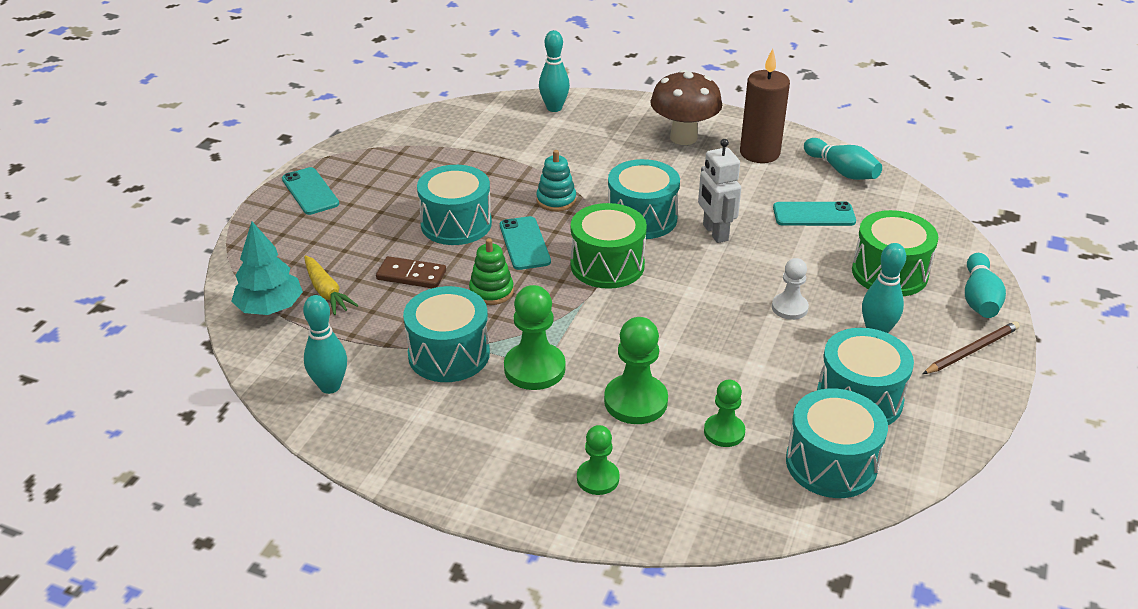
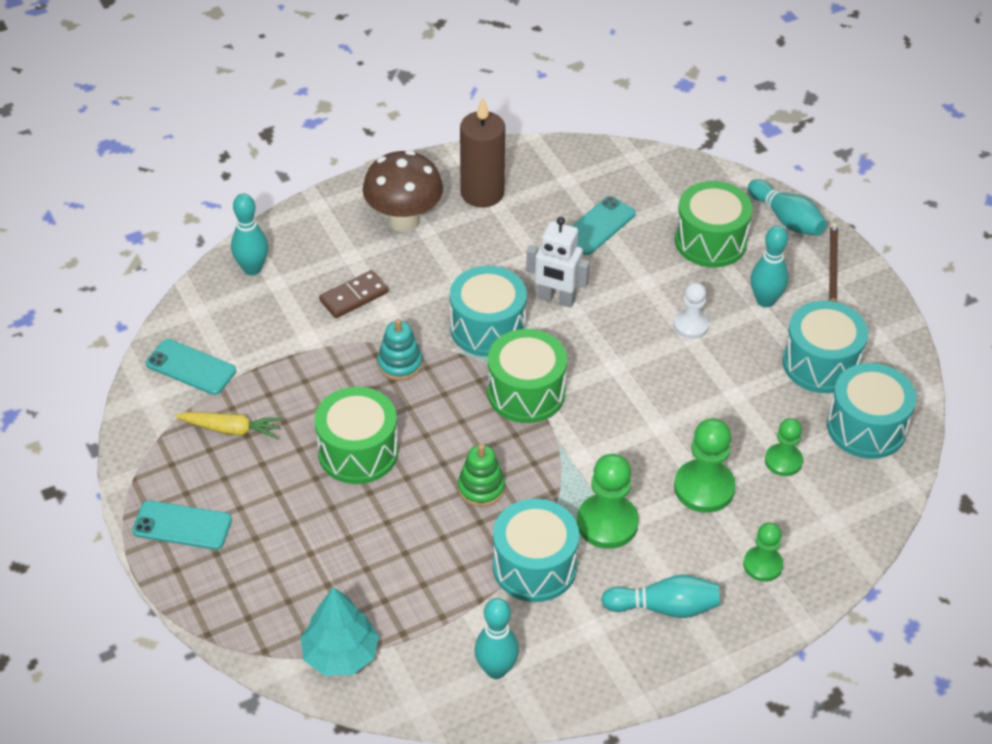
camera: 50 degrees left, 10 degrees up
yellow carrot [304,255,358,315] -> yellow carrot moved to [175,412,283,439]
brown domino [376,256,446,288] -> brown domino moved to [319,270,388,318]
turquoise drum [417,165,492,245] -> green drum [315,387,398,484]
turquoise phone [500,216,551,270] -> turquoise phone moved to [146,339,236,395]
turquoise bowling pin [804,138,882,180] -> turquoise bowling pin moved to [601,575,720,618]

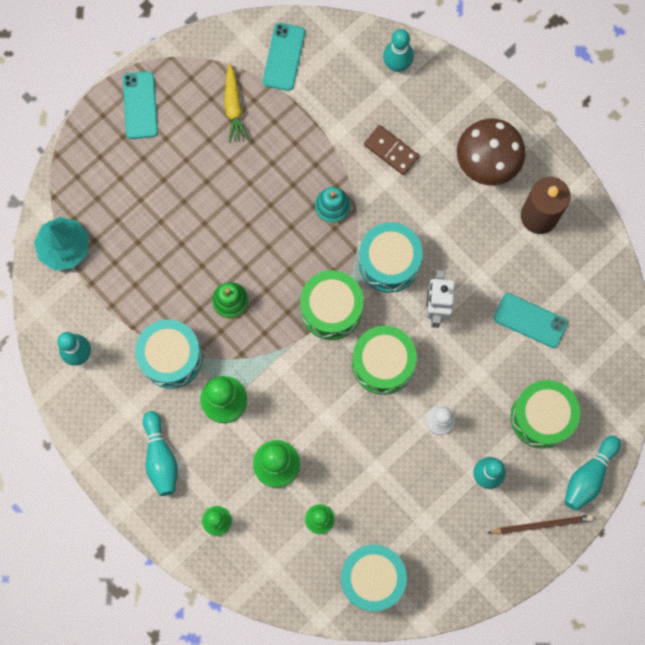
camera: 75 degrees right, 30 degrees up
green drum [315,387,398,484] -> green drum moved to [352,326,417,395]
turquoise drum [783,301,868,393] -> none

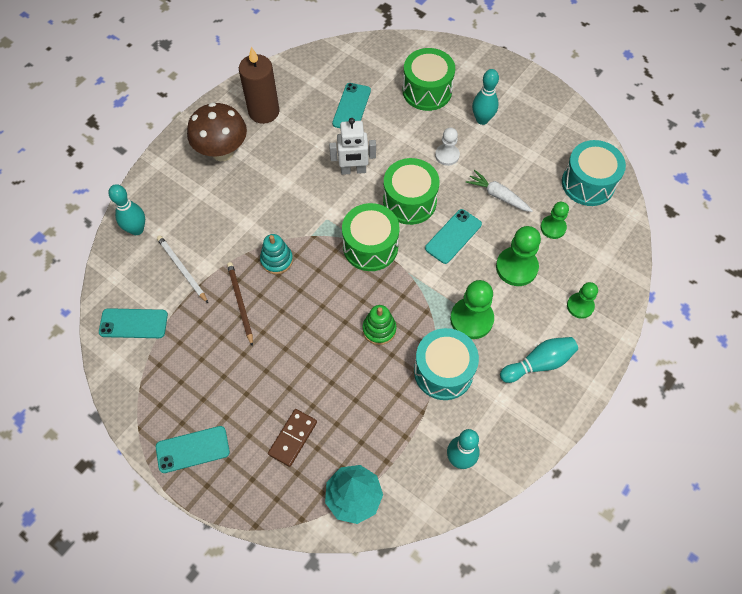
camera: 100 degrees left, 15 degrees down
yellow carrot [224,64,249,143] -> none
turquoise drum [359,222,423,293] -> none
brown domino [364,125,419,175] -> brown domino moved to [268,409,317,467]
brown pencil [487,515,593,534] -> brown pencil moved to [227,262,253,347]
turquoise bowling pin [564,435,621,511] -> none
none -> white pencil [157,235,208,303]
none -> turquoise phone [425,209,482,264]
none -> white carrot [466,170,533,212]

